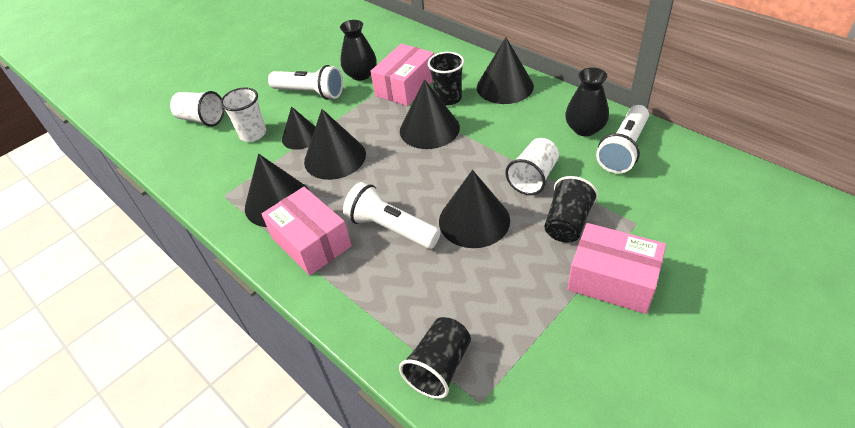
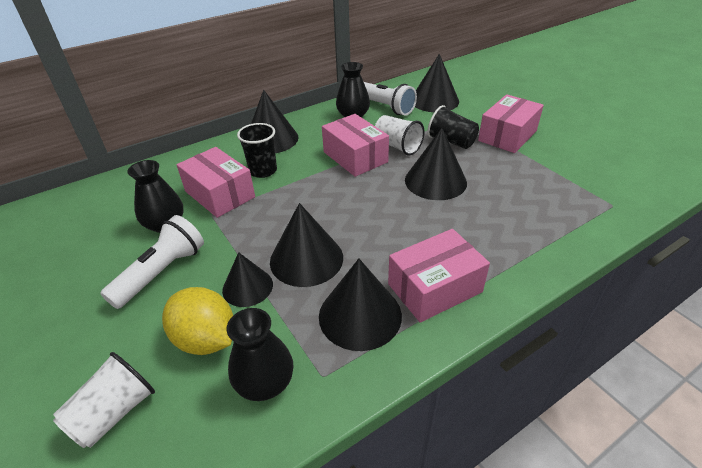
camera: 80 degrees left, 5 degrees down
white cup [220,87,266,142] -> yellow lemon [162,287,233,355]
white flashlight [343,182,440,249] -> none
black cup [399,317,471,399] -> none
black cone [400,79,460,149] -> black cone moved to [415,54,459,112]
none -> black vase [226,308,294,401]
none -> pink box [322,114,389,177]

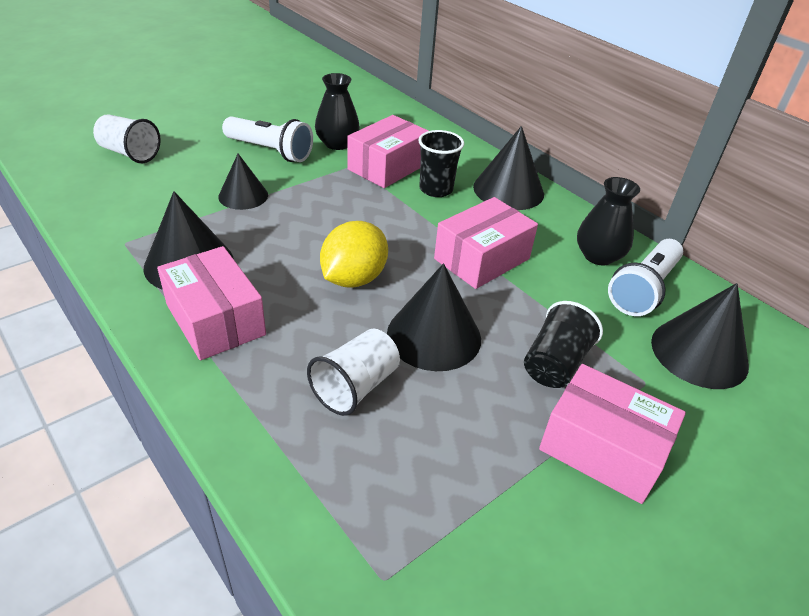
camera: 80 degrees right, 0 degrees up
yellow lemon [162,287,233,355] -> yellow lemon moved to [320,221,388,288]
black vase [226,308,294,401] -> none
black cone [270,203,343,287] -> none
white cup [375,115,424,155] -> white cup moved to [307,329,400,416]

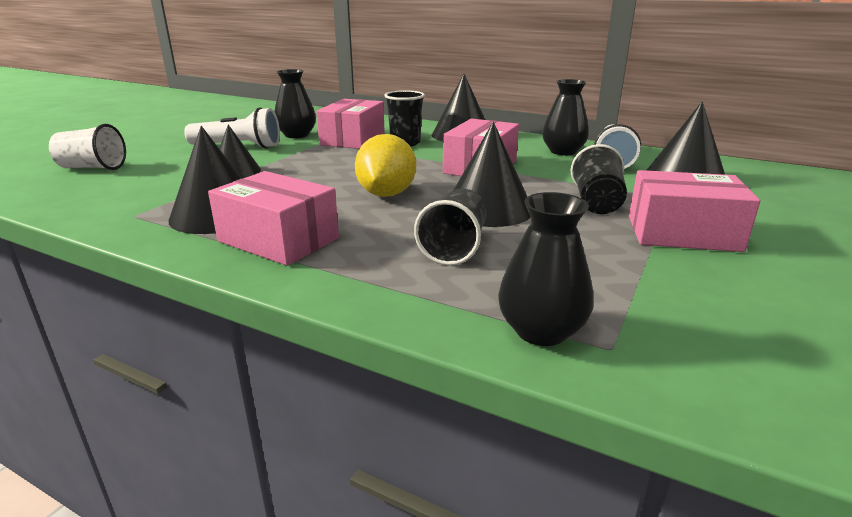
camera: 20 degrees left, 15 degrees down
white cup [307,329,400,416] -> black cup [414,188,487,266]
none -> black vase [498,192,593,346]

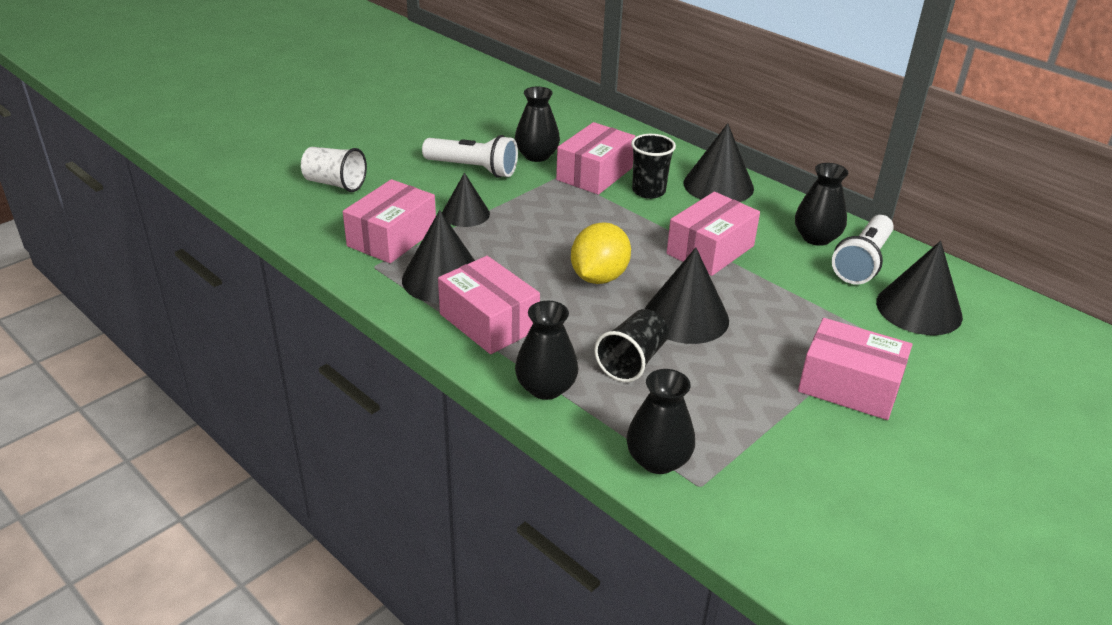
camera: 15 degrees right, 10 degrees up
black cup [571,144,627,214] -> none
none -> pink box [343,179,436,263]
none -> black vase [515,301,578,400]

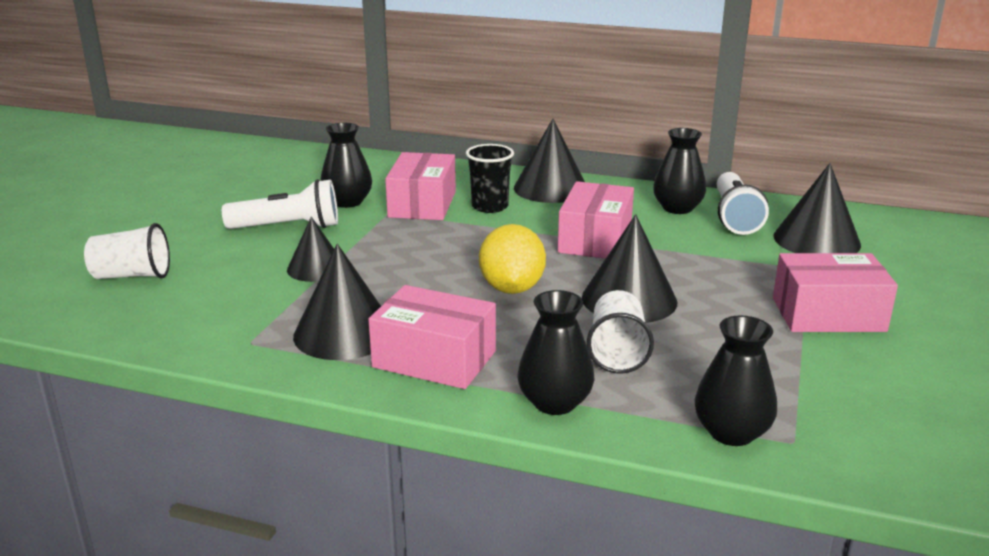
camera: 25 degrees left, 10 degrees down
pink box [343,179,436,263] -> none
black cup [594,309,668,382] -> white cup [587,290,654,374]

